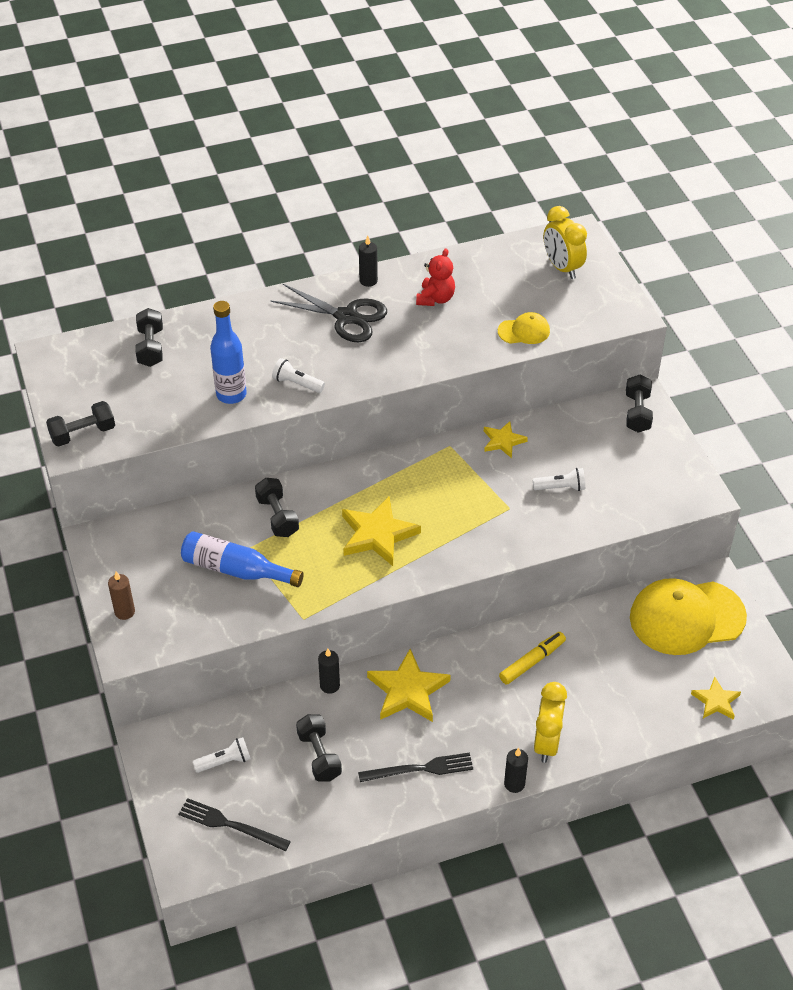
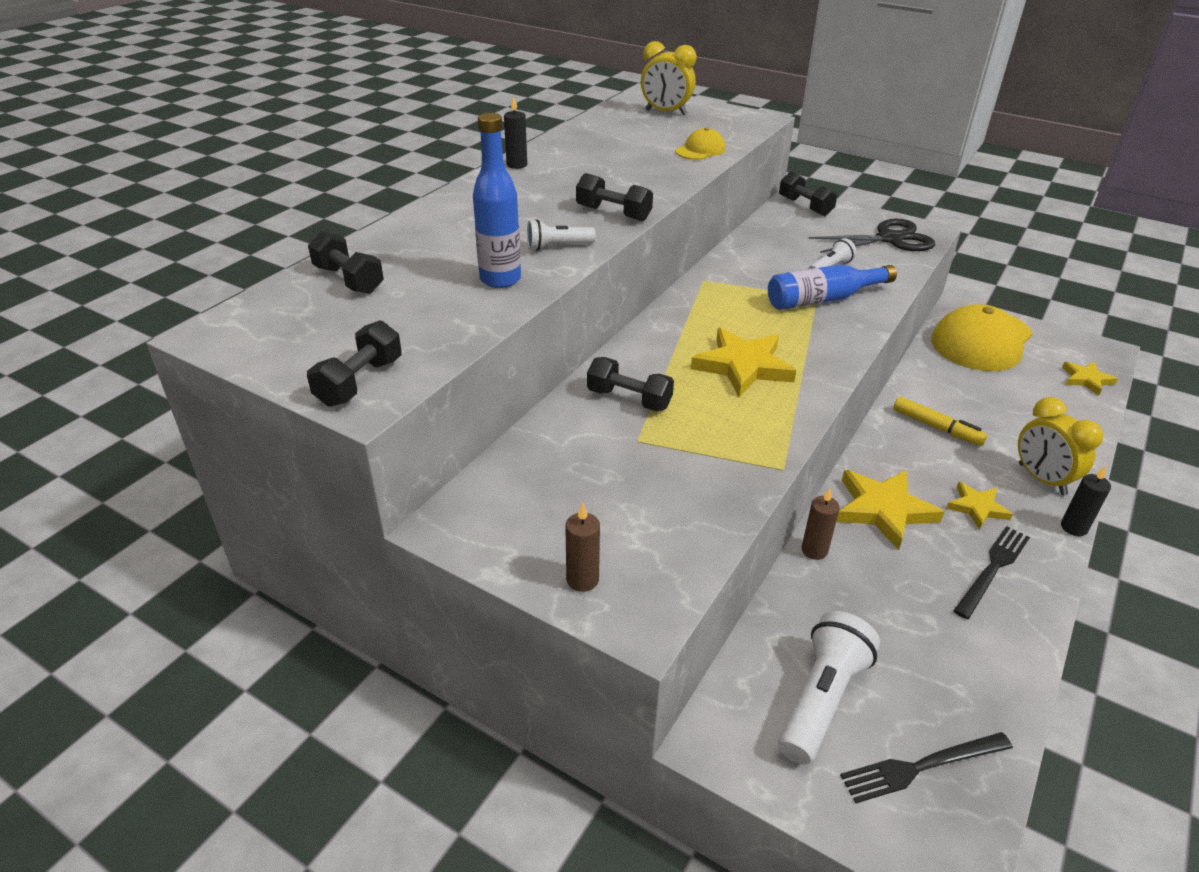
camera: 40 degrees left, 10 degrees down
blue bottle [181,531,304,587] -> blue bottle moved to [768,265,897,310]
white flashlight [193,737,251,773] -> white flashlight [778,611,880,764], size x1.80
black scissors [271,284,387,342] -> black scissors moved to [808,219,935,253]
black dumbbell [296,714,342,782] -> black dumbbell moved to [576,173,653,221]
black candle [318,648,340,694] -> brown candle [802,488,840,560]
red teddy bear [416,248,455,306] -> none
yellow star [484,421,528,458] -> yellow star moved to [946,482,1013,530]
yellow marker [499,632,566,685] -> yellow marker turned 120 degrees clockwise [893,397,987,446]

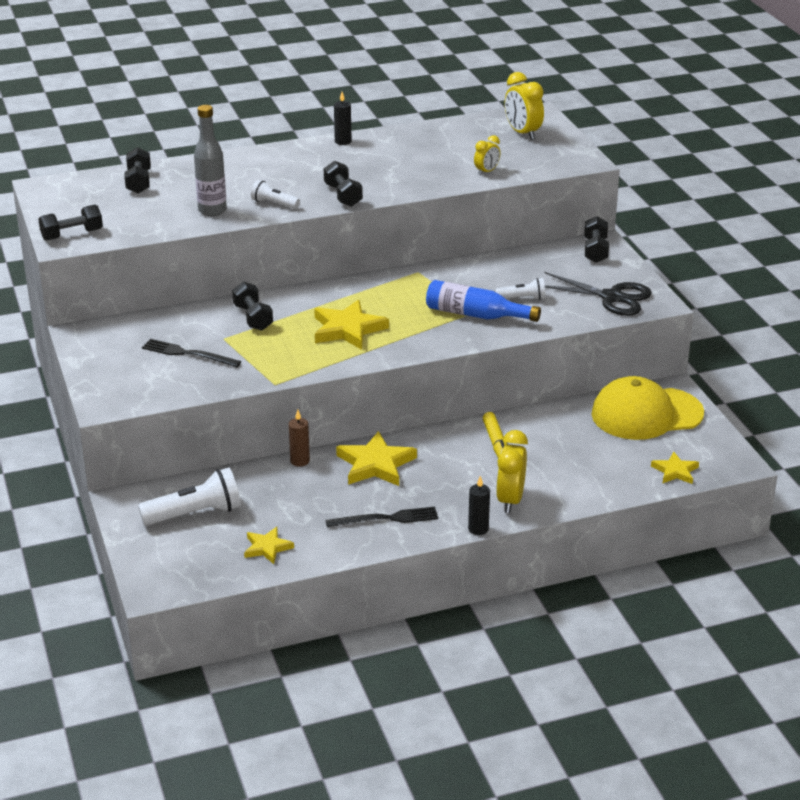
camera: 40 degrees right, 5 degrees down
blue bottle [473,113,521,288] -> grey bottle [194,105,227,216]
brown candle [565,503,600,592] -> none
yellow cap [675,128,725,160] -> yellow clock [474,135,500,175]
black fork [840,732,1013,803] -> black fork moved to [142,339,241,367]
yellow star [946,482,1013,530] -> yellow star moved to [244,527,294,564]

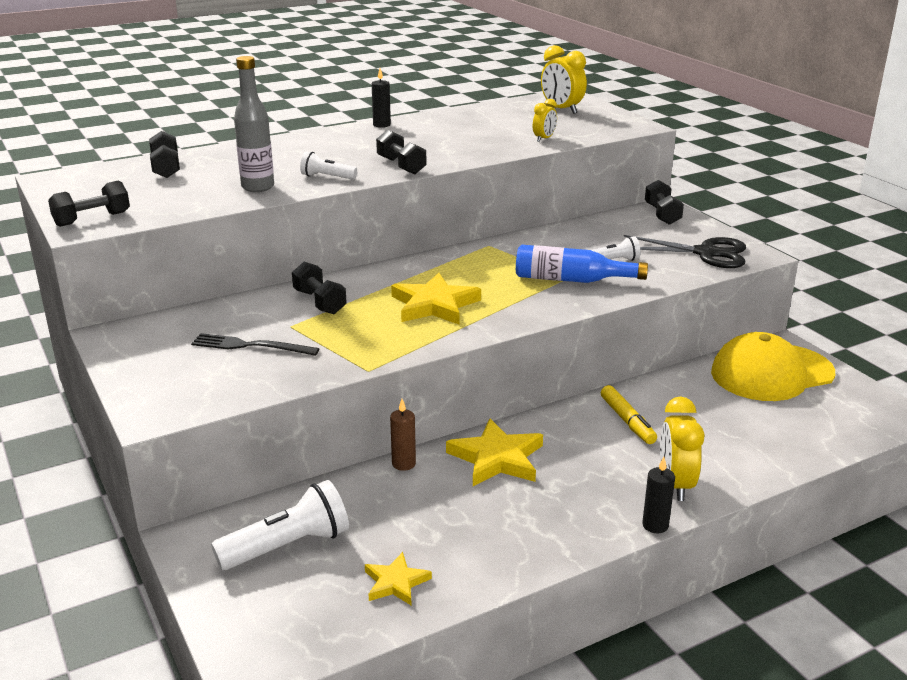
camera: 10 degrees left, 5 degrees down
black fork [325,507,438,528] -> none
yellow star [651,452,699,484] -> none

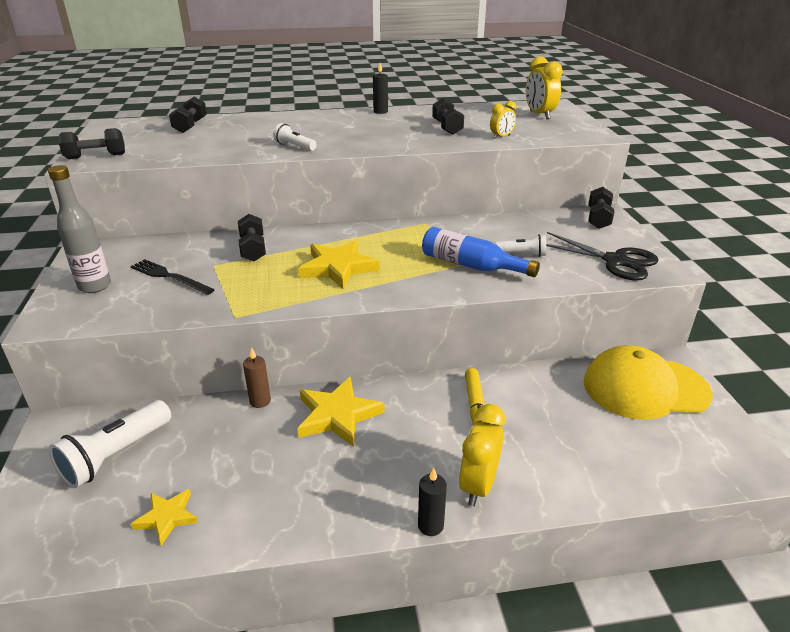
camera: 20 degrees right, 5 degrees up
white flashlight [211,480,349,570] -> white flashlight turned 135 degrees clockwise [49,400,171,488]
grey bottle [234,56,274,192] -> grey bottle moved to [48,165,111,293]
black dumbbell [376,130,427,174] -> black dumbbell moved to [432,98,464,135]

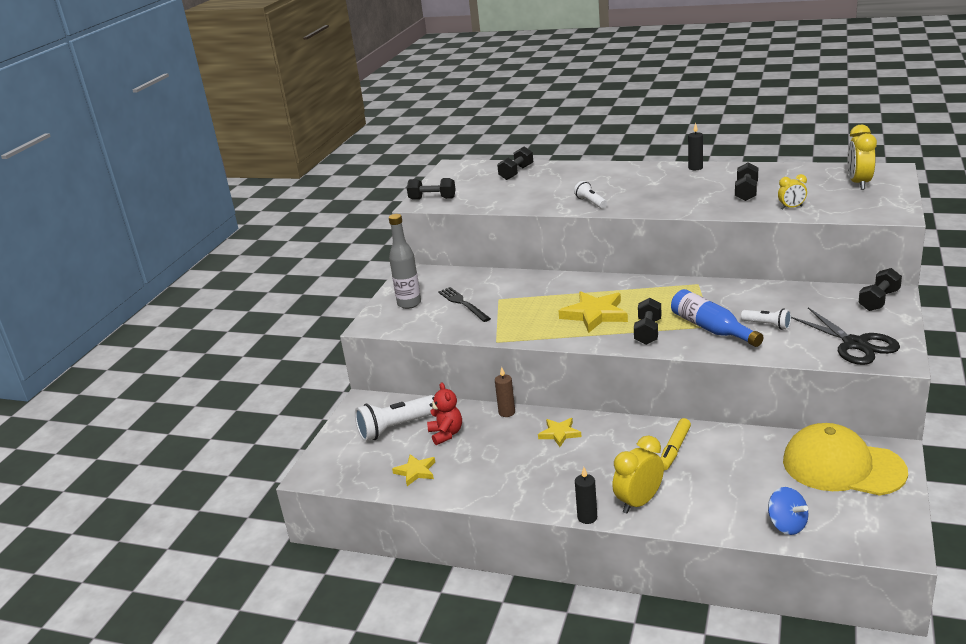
camera: 30 degrees right, 5 degrees down
black dumbbell [238,214,266,262] -> black dumbbell moved to [634,298,661,345]
yellow star [297,377,385,447] -> yellow star [538,418,581,447], size x0.59
none -> red teddy bear [427,382,462,445]
none -> blue spinning top [768,487,808,535]

